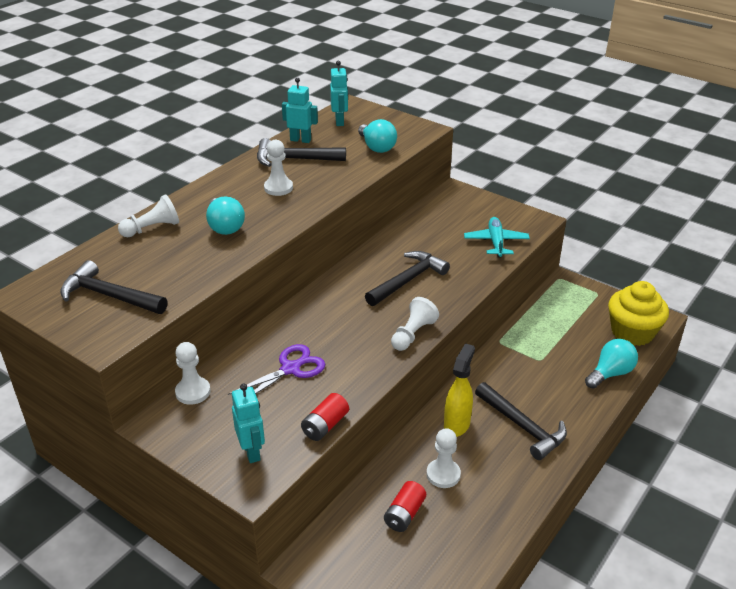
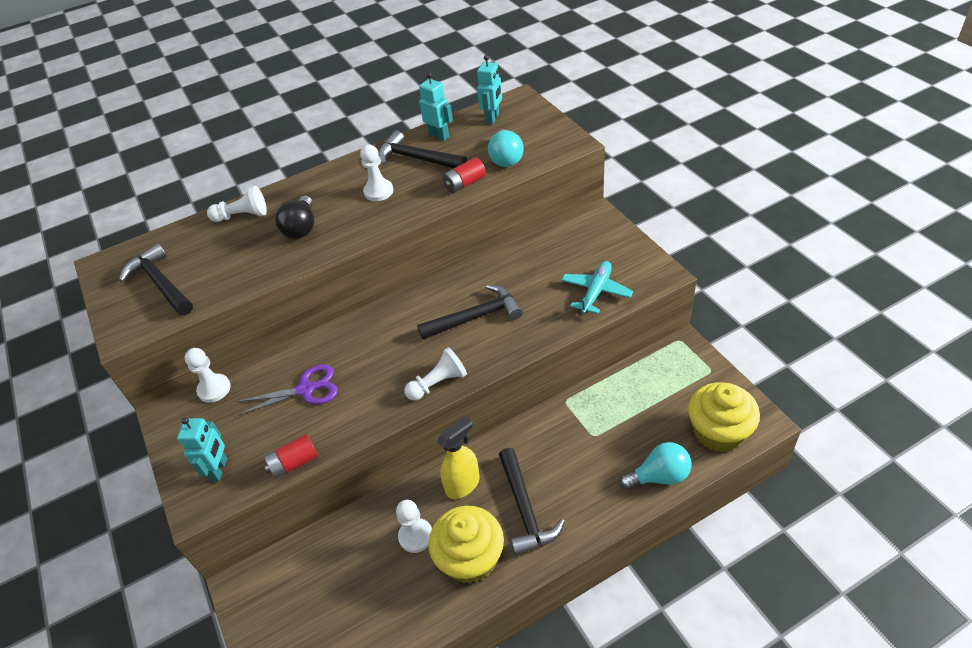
camera: 30 degrees right, 10 degrees up
turquoise light bulb [206,197,245,235] -> black light bulb [275,195,314,239]
red battery [384,481,426,532] -> red battery moved to [443,157,486,193]
none -> yellow cupcake [428,506,504,584]

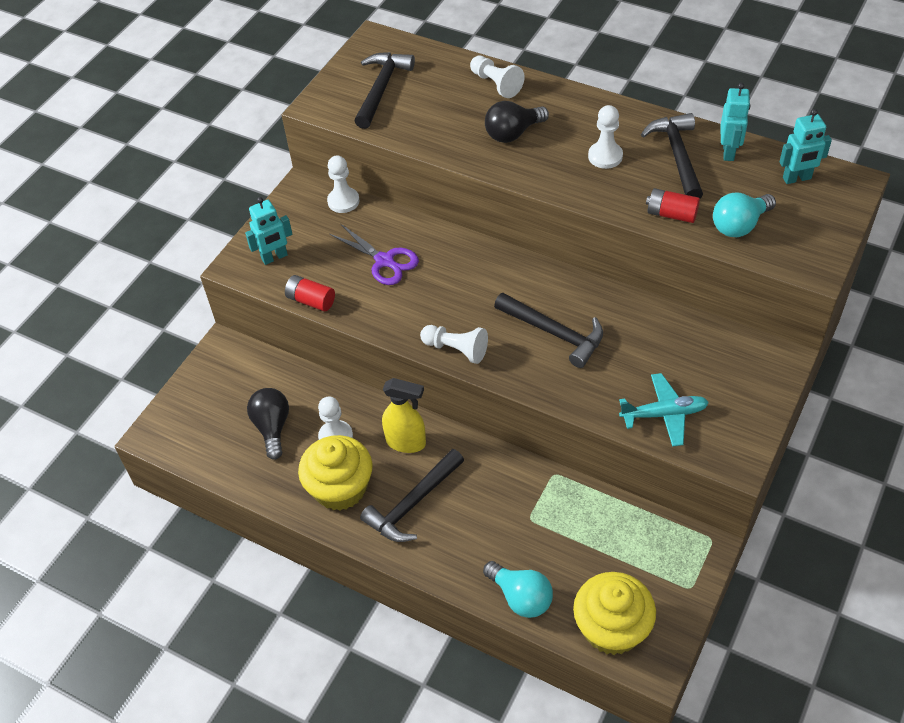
camera: 55 degrees right, 5 degrees up
none -> black light bulb [247,388,289,460]

